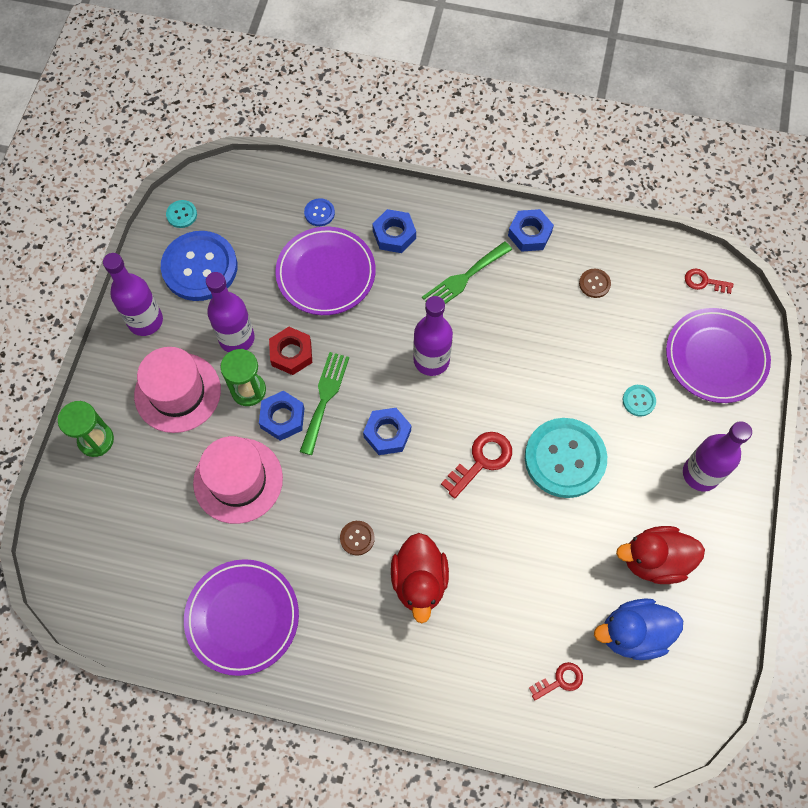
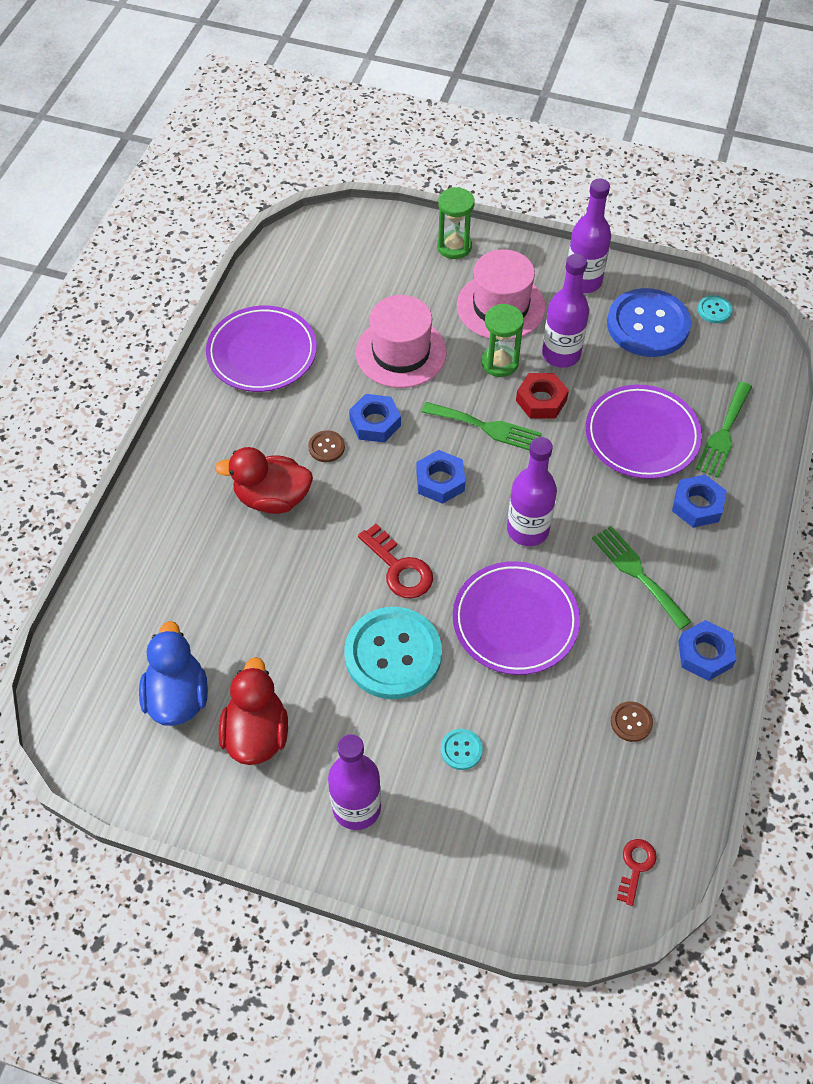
camera: 95 degrees right, 10 degrees down
blue nut [259,391,305,441] -> blue nut moved to [349,394,401,443]
blue button [304,198,335,226] -> green fork [696,381,752,478]
red key [529,662,583,701] -> none
purple plate [666,308,771,403] -> purple plate moved to [453,561,580,675]

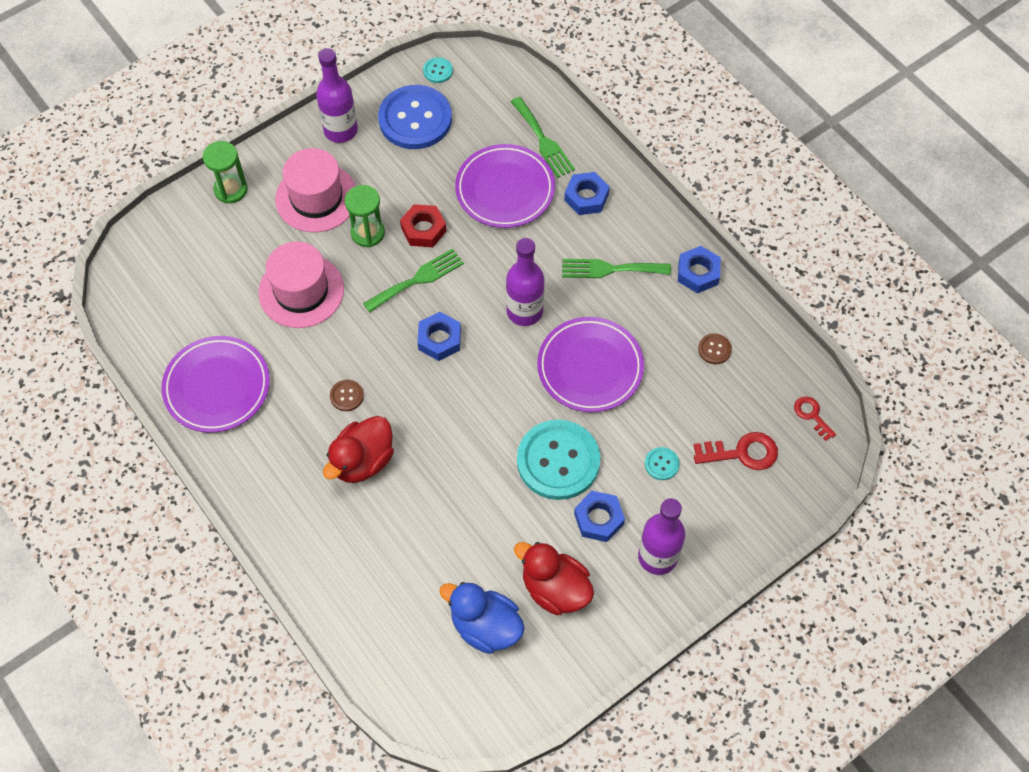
camera: 55 degrees left, 5 degrees up
blue nut [349,394,401,443] -> blue nut moved to [574,491,625,542]
red key [358,524,433,599] -> red key moved to [694,432,778,470]
purple bottle [542,254,589,368] -> none

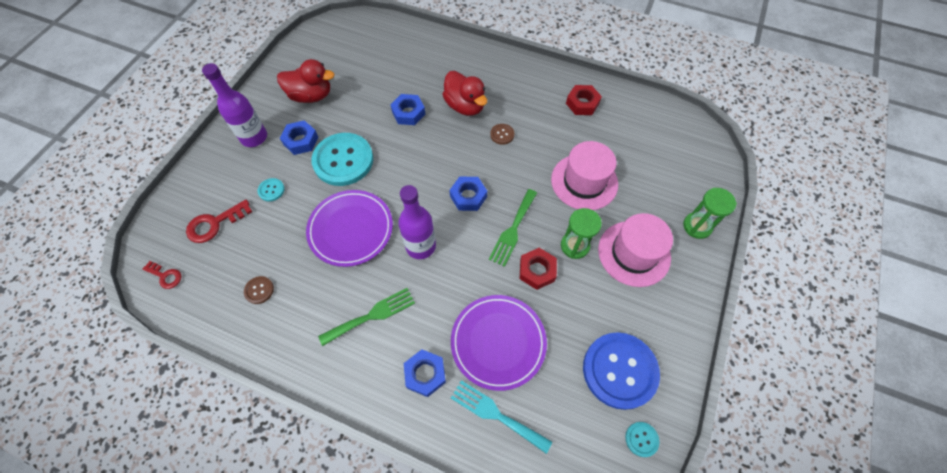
camera: 150 degrees right, 0 degrees up
purple plate [161,336,270,433] -> red nut [566,85,602,115]
purple bottle [316,48,358,143] -> none
red duck [323,416,394,483] -> red duck turned 135 degrees clockwise [442,71,487,116]
blue duck [439,582,525,654] -> none
green fork [511,97,575,178] -> turquoise fork [451,381,552,454]
blue nut [678,246,721,293] -> blue nut moved to [390,94,425,125]

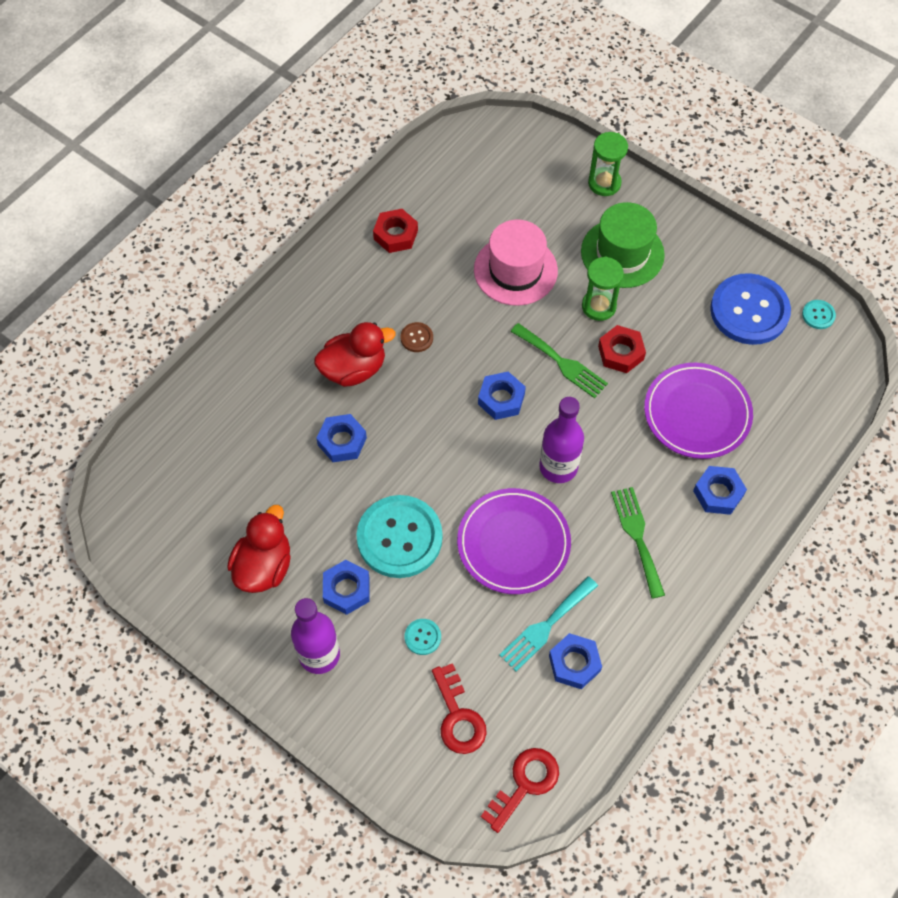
camera: 75 degrees left, 0 degrees up
red key [142,261,182,289] -> red key [481,748,559,833], size x1.60
brown button [244,276,274,304] -> blue nut [549,633,602,689]
turquoise fork [451,381,552,454] -> turquoise fork moved to [499,576,598,671]
pink hat [598,213,673,287] -> green hat [581,202,665,288]

